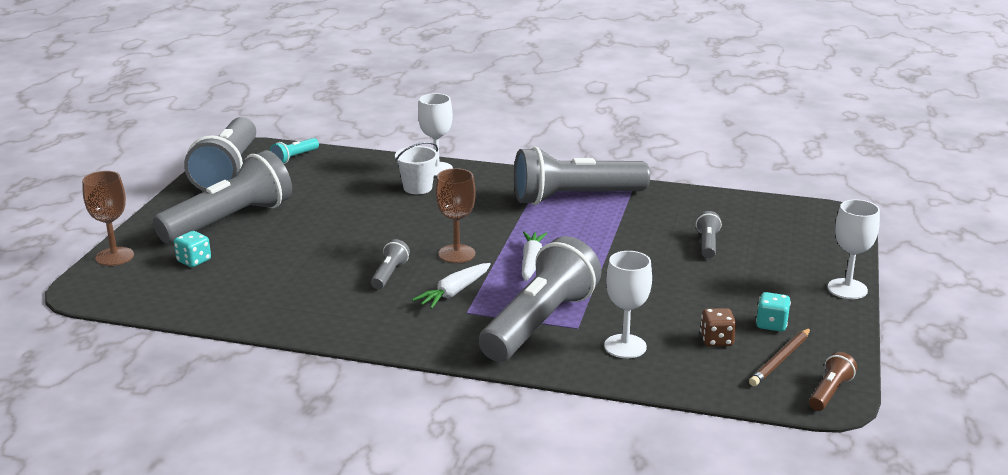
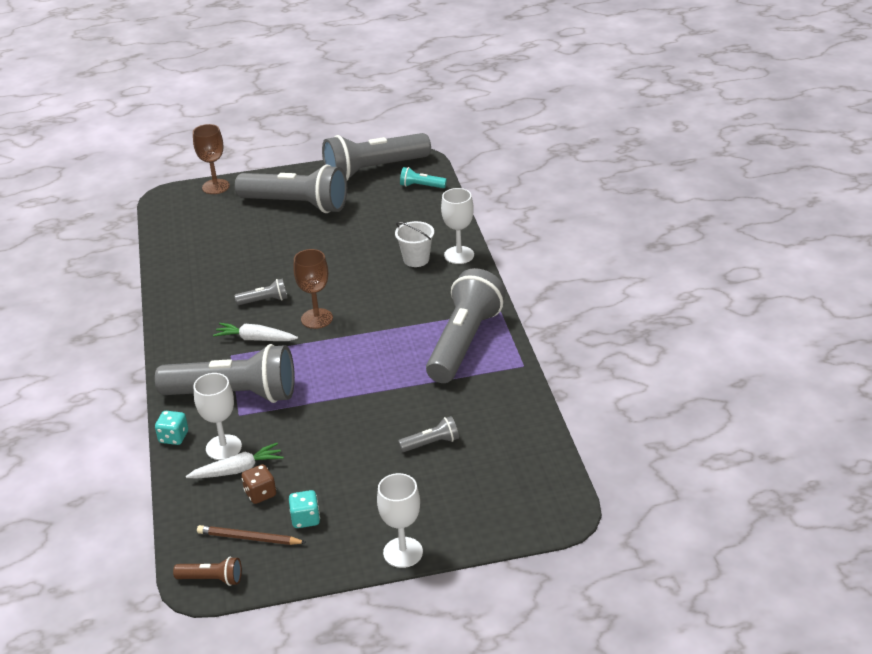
camera: 65 degrees right, 10 degrees up
turquoise dice [174,231,211,267] -> turquoise dice moved to [155,411,188,445]
grey flashlight [514,147,650,205] -> grey flashlight turned 60 degrees clockwise [426,268,506,383]
white carrot [522,231,547,281] -> white carrot moved to [186,443,284,478]

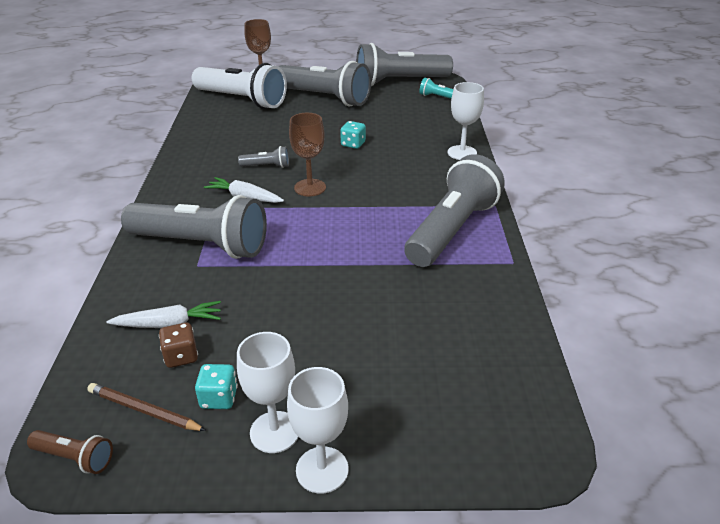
camera: 10 degrees right, 0 degrees up
turquoise dice [155,411,188,445] -> turquoise dice moved to [340,121,366,149]
white goblet [193,373,242,460] -> white goblet moved to [237,332,298,453]
white bucket [395,221,434,267] -> none
grey flashlight [398,416,459,452] -> none
none -> white flashlight [192,63,287,109]

